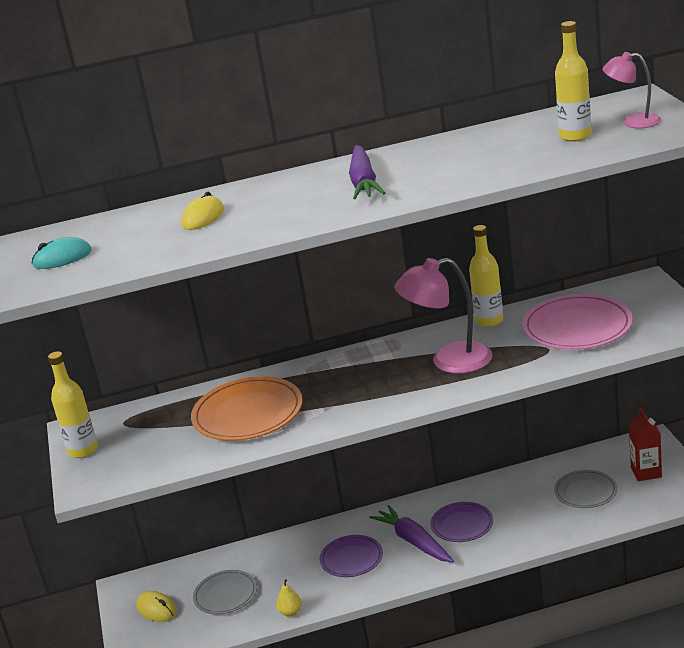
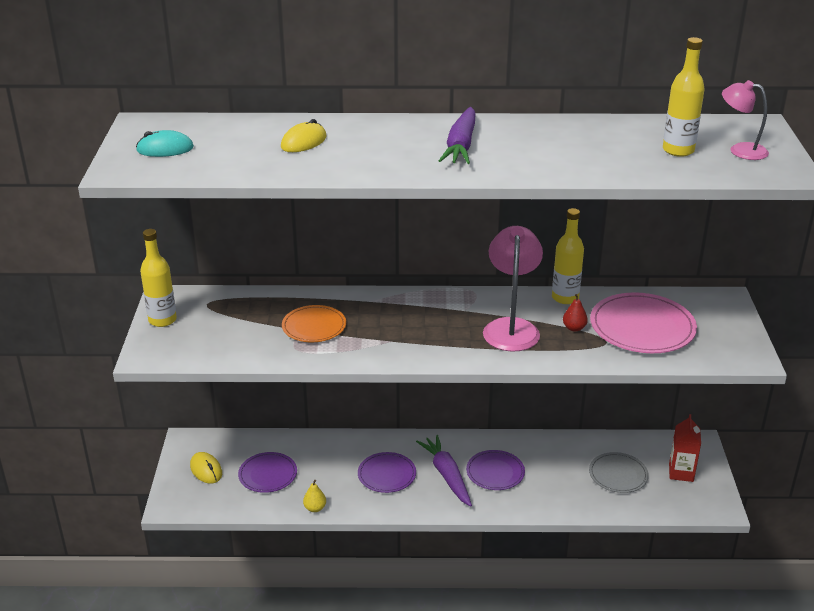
camera: 10 degrees right, 5 degrees up
orange plate [191,376,303,441] -> orange plate [282,305,346,342], size x0.62
grey plate [193,570,257,614] -> purple plate [238,452,297,493]
pink lamp [394,258,493,374] -> pink lamp turned 90 degrees clockwise [483,226,543,351]
none -> red pear [563,294,588,332]

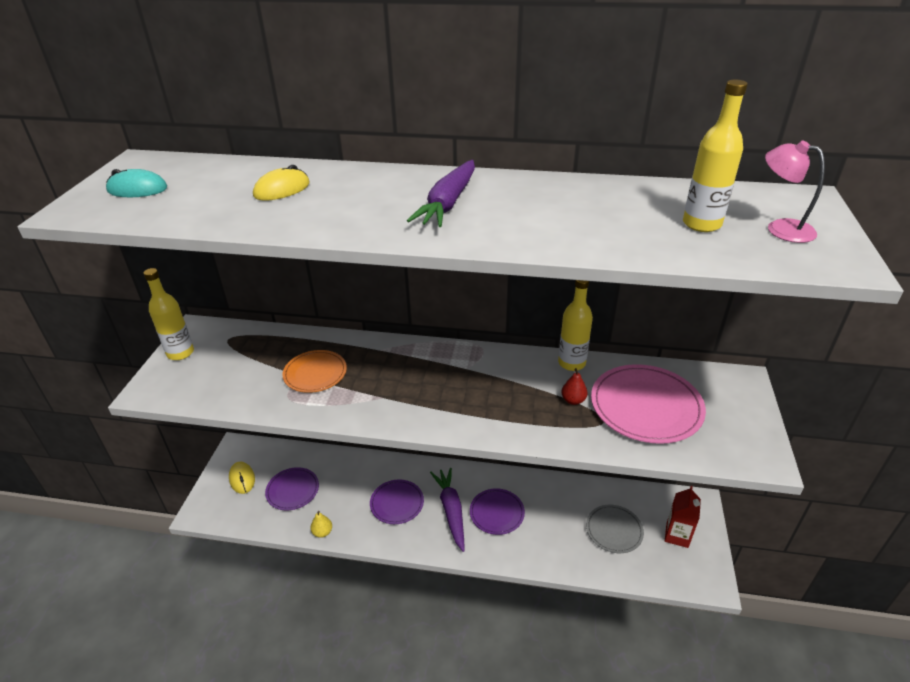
camera: 10 degrees right, 5 degrees up
pink lamp [483,226,543,351] -> none

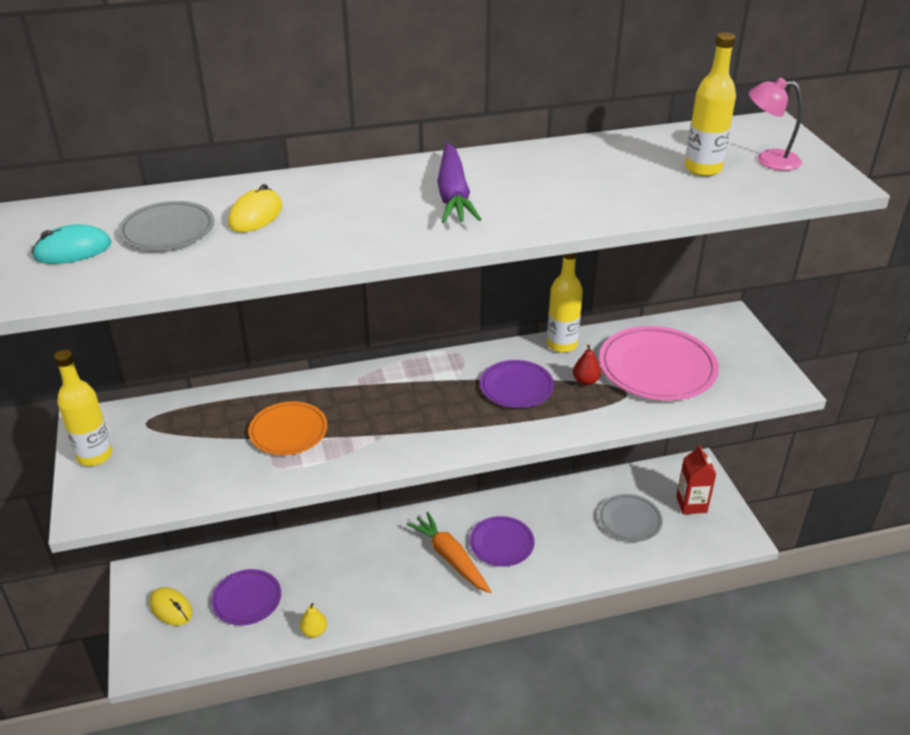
camera: 25 degrees left, 0 degrees up
purple plate [370,479,424,524] -> purple plate moved to [480,360,554,408]
purple carrot [430,468,465,552] -> orange carrot [407,512,492,593]
none -> grey plate [118,201,214,250]

